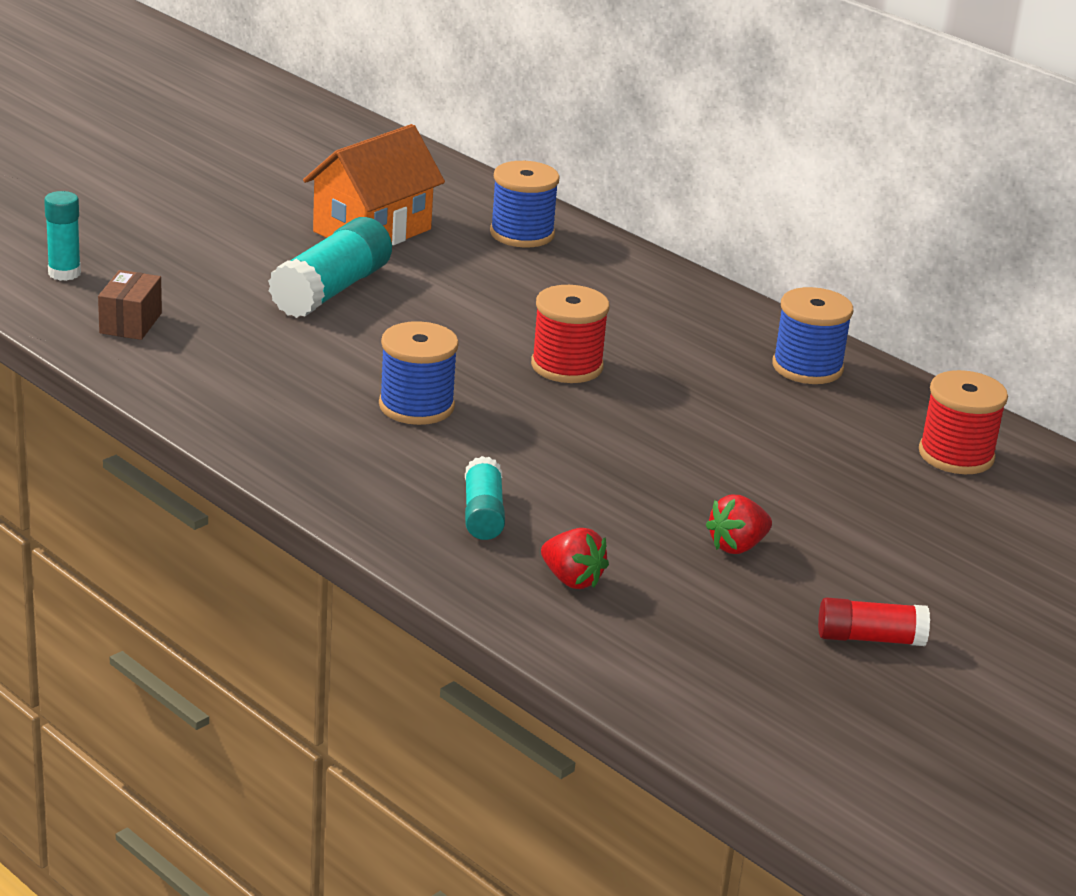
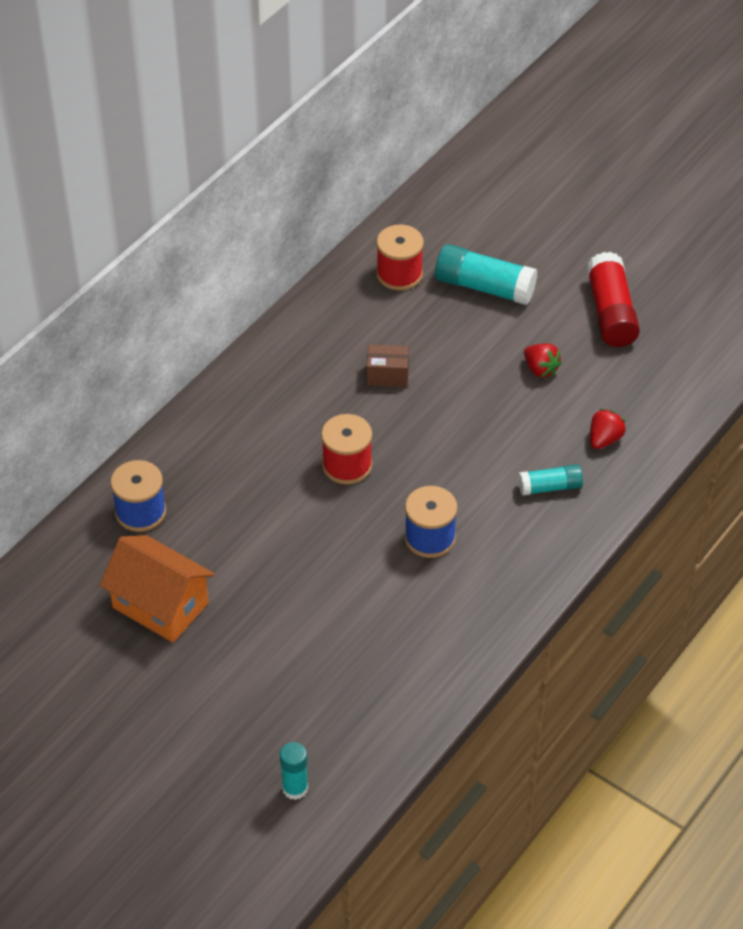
camera: 95 degrees left, 20 degrees up
brown box [98,270,162,340] -> brown box moved to [367,344,409,387]
turquoise glue stick [268,217,392,318] -> turquoise glue stick moved to [435,244,537,305]
blue spool [772,287,853,384] -> none
red glue stick [818,597,930,646] -> red glue stick [586,252,640,347], size x1.71

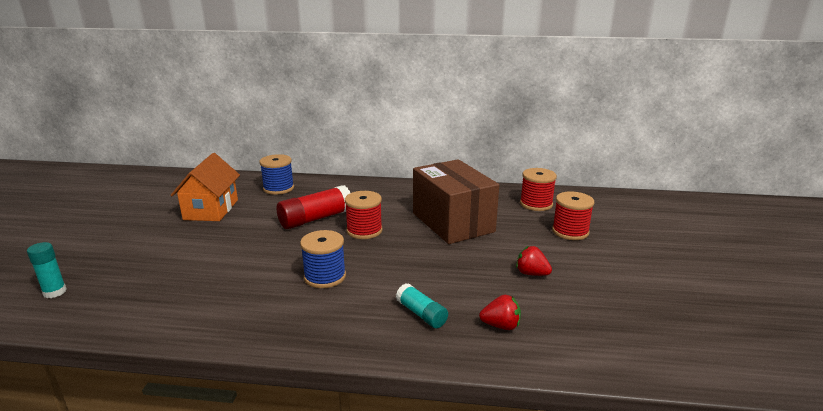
camera: 60 degrees right, 25 degrees down
brown box [367,344,409,387] -> brown box [413,159,499,244], size x2.50
turquoise glue stick [435,244,537,305] -> red spool [552,191,595,240]
red strawberry [524,343,562,378] -> red strawberry turned 105 degrees clockwise [516,246,552,276]
red glue stick [586,252,640,347] -> red glue stick moved to [277,185,350,229]

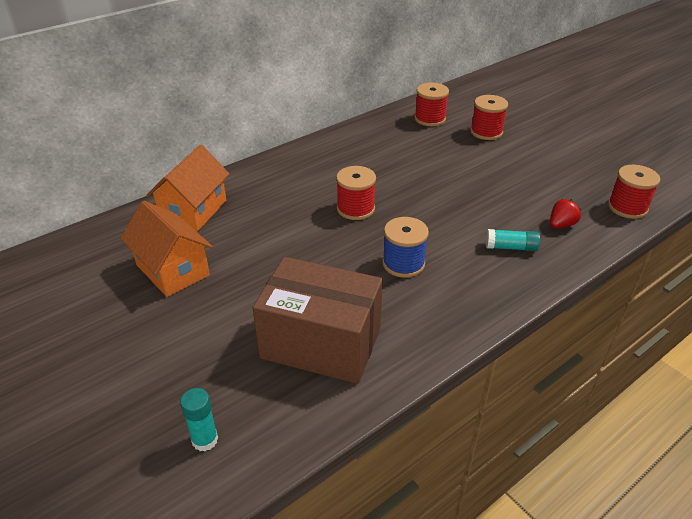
camera: 45 degrees left, 15 degrees up
blue spool [259,154,294,195] -> orange house [146,145,229,232]
red glue stick [277,185,350,229] -> none
brown box [413,159,499,244] -> brown box moved to [253,257,383,384]
red strawberry [516,246,552,276] -> none
none -> red spool [608,165,660,219]

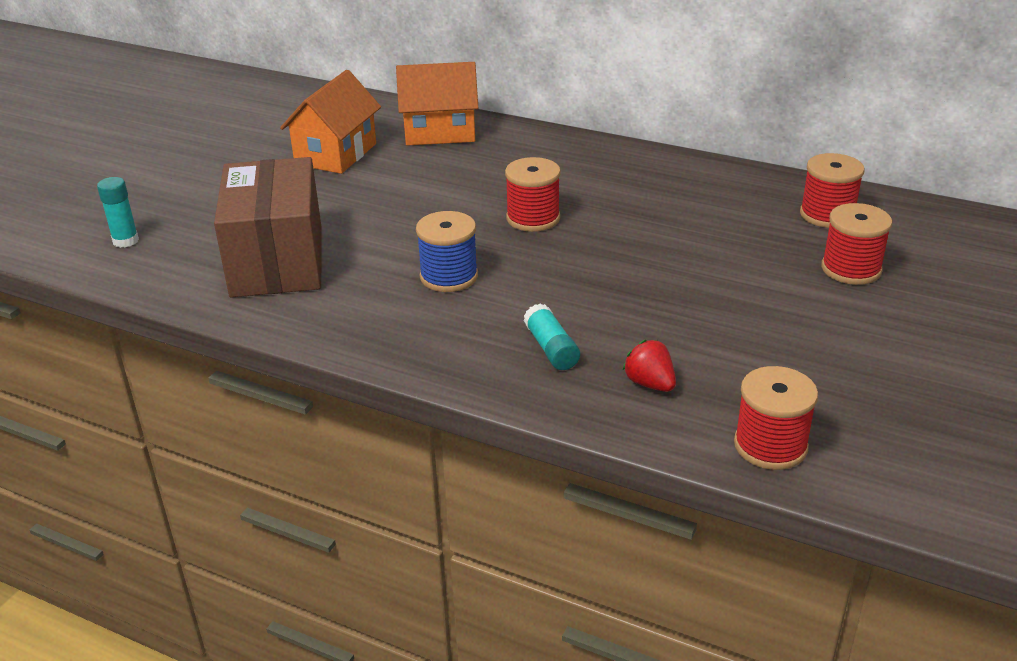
camera: 65 degrees right, 5 degrees down
red strawberry [550,199,582,228] -> red strawberry turned 150 degrees counterclockwise [623,340,676,392]

